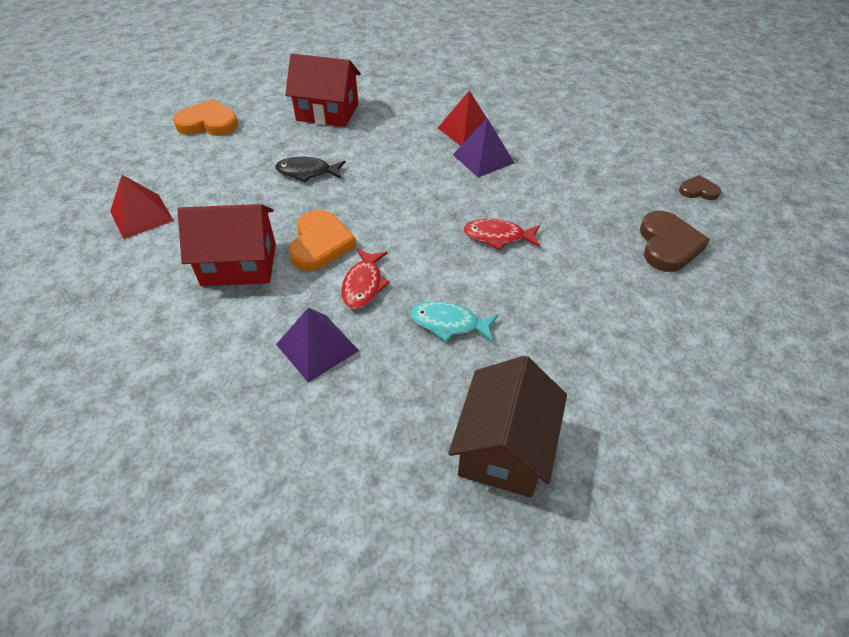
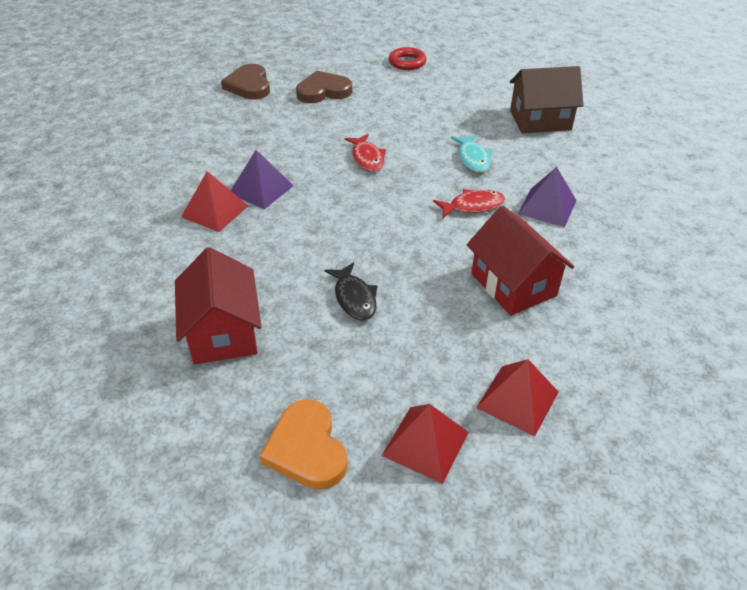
camera: 115 degrees left, 5 degrees down
orange heart [289,210,357,271] -> none
brown heart [679,175,721,200] -> brown heart [221,64,270,99], size x1.81
none -> red pyramid [382,404,469,484]
none -> red ring [389,47,427,70]

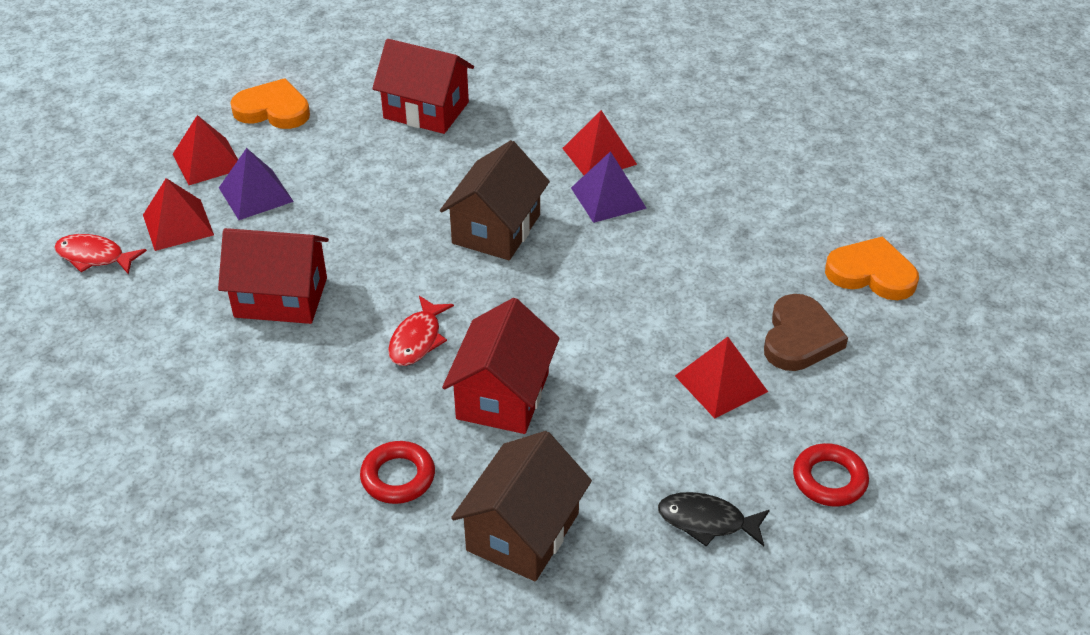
camera: 125 degrees right, 0 degrees up
brown heart [221,64,270,99] -> orange heart [825,236,919,300]
black fish [324,262,378,321] -> black fish moved to [658,492,770,546]
red fish [345,134,386,172] -> red fish moved to [54,234,147,274]
turquoise fish [451,134,493,172] -> red house [442,298,560,434]
purple pyramid [518,167,577,227] -> purple pyramid moved to [219,148,294,220]
none -> red ring [360,441,435,504]
none -> brown house [440,140,550,260]
none -> red pyramid [675,337,768,418]

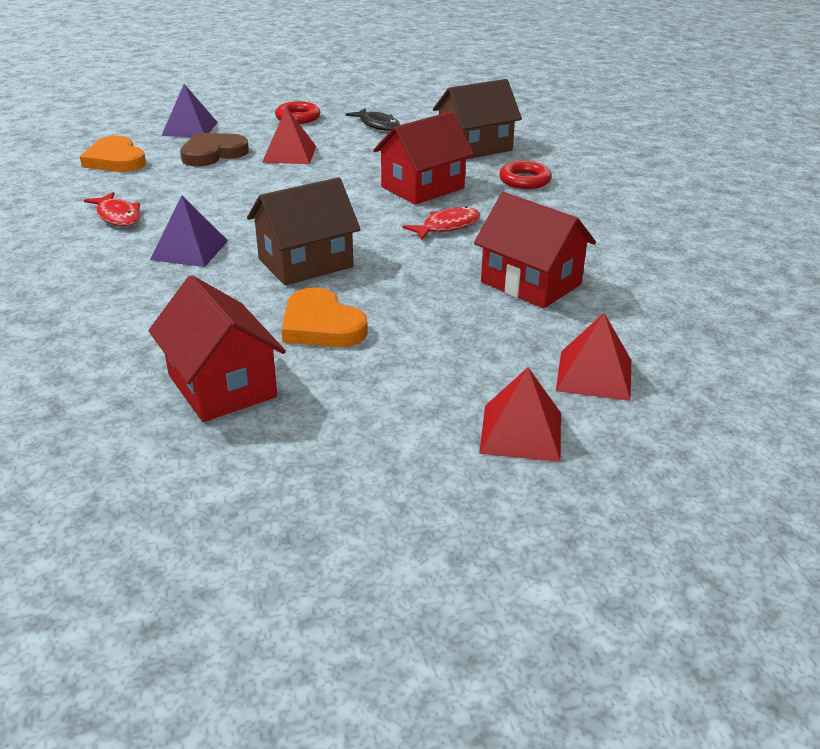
camera: 145 degrees left, 10 degrees down
red fish [54,234,147,274] -> red fish moved to [84,192,140,226]
purple pyramid [219,148,294,220] -> purple pyramid moved to [161,84,218,137]
orange heart [230,78,310,129] -> orange heart moved to [282,287,368,347]
red pyramid [562,110,637,175] -> none

